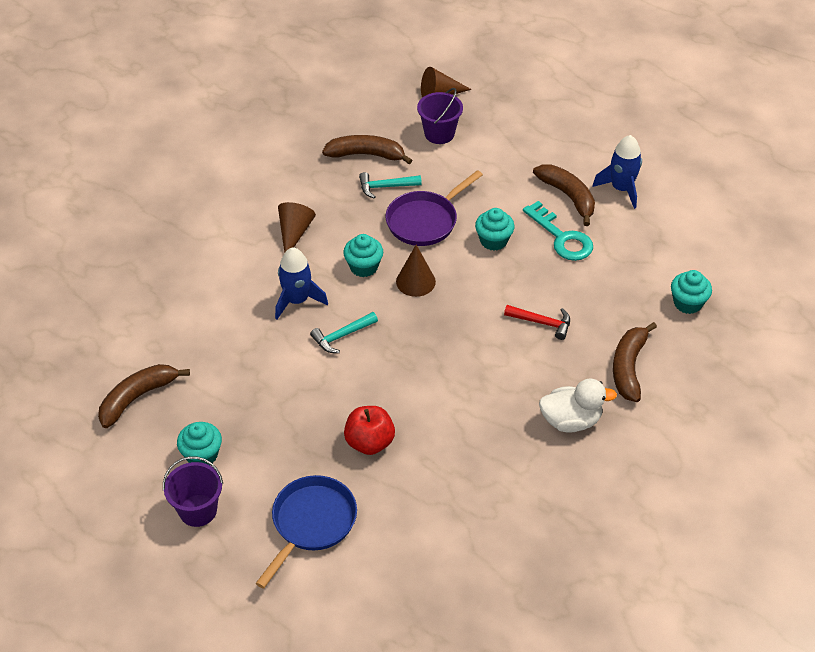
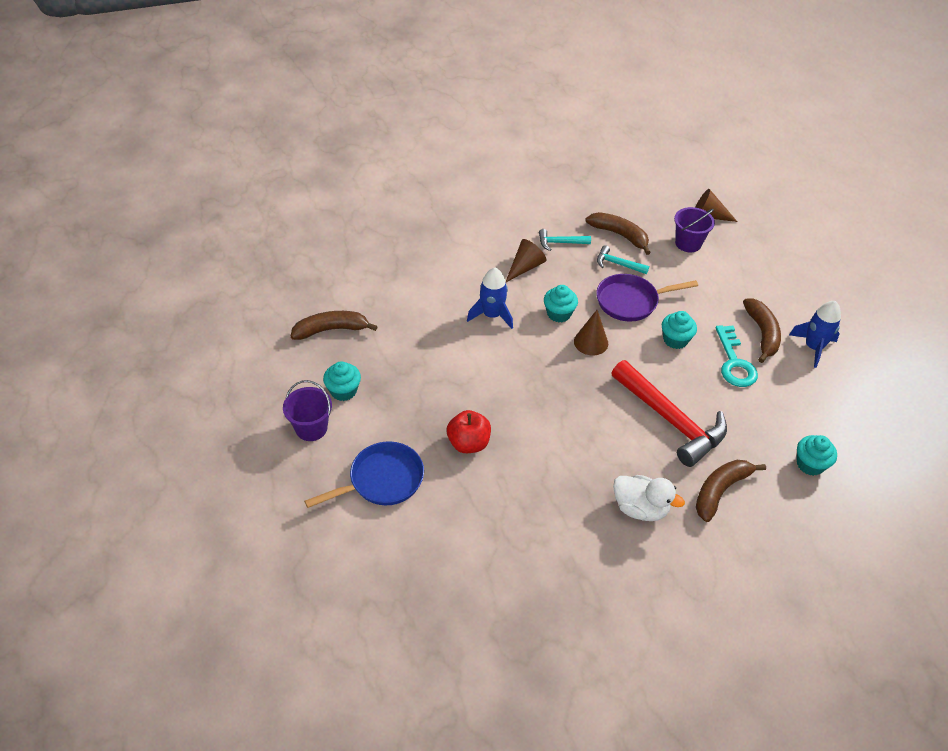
camera: 30 degrees right, 0 degrees up
turquoise hammer [310,312,378,353] -> turquoise hammer moved to [539,229,591,251]
red hammer [504,305,570,340] -> red hammer [611,360,727,467], size x2.15

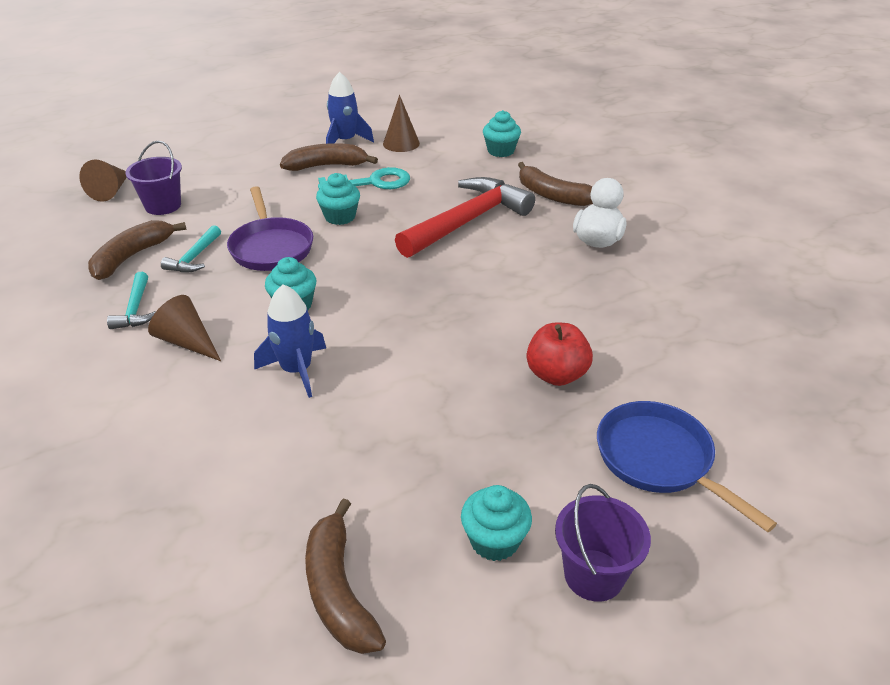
camera: 95 degrees left, 10 degrees down
brown cone [574,310,608,355] -> brown cone moved to [383,95,420,152]

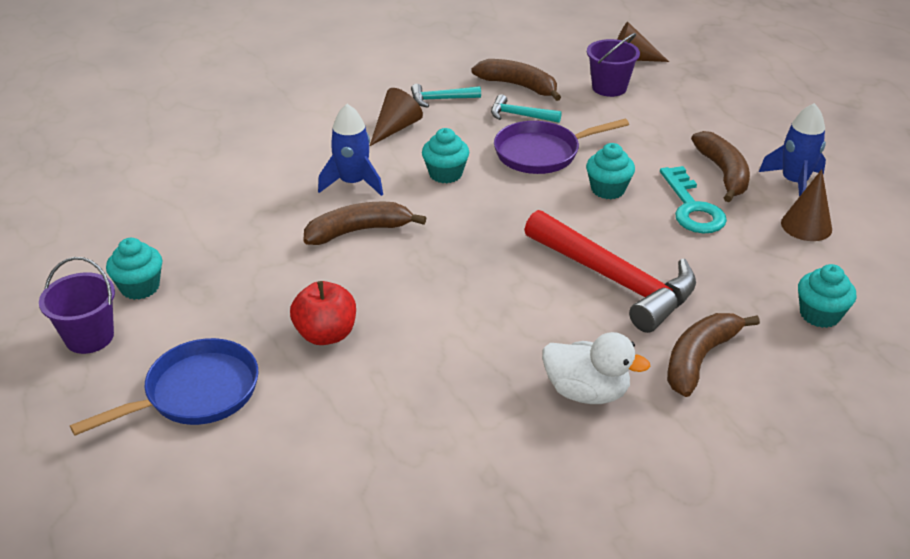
camera: 90 degrees right, 0 degrees up
brown banana [305,498,386,654] -> brown banana moved to [303,202,426,245]

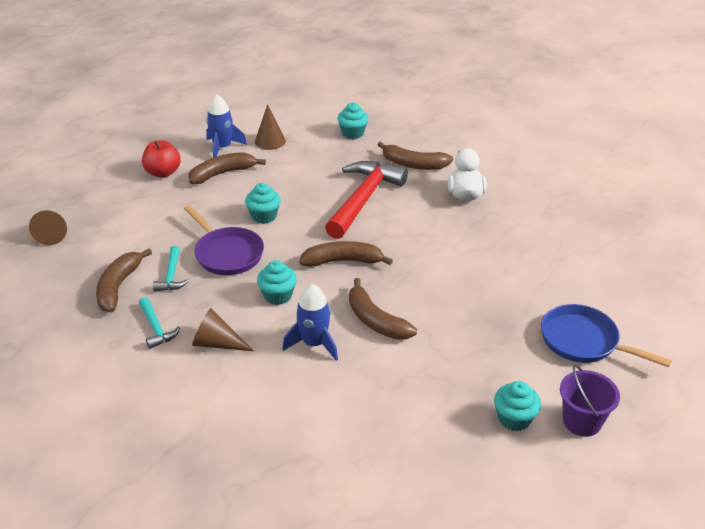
camera: 110 degrees left, 0 degrees up
red apple [290,281,356,345] -> red apple moved to [142,140,181,178]
purple bucket [587,33,640,97] -> none
turquoise key [660,166,727,233] -> none
none -> brown banana [299,241,393,267]

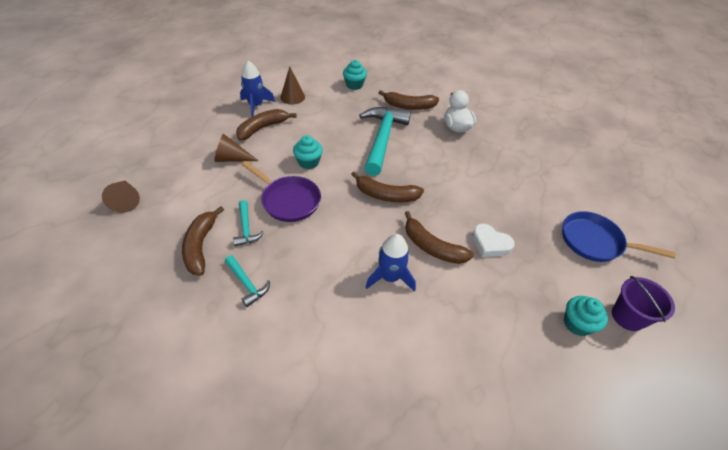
camera: 15 degrees left, 10 degrees up
red apple [142,140,181,178] -> none
brown cone [192,308,253,351] -> brown cone moved to [214,134,258,162]
turquoise cupcake [257,260,297,305] -> none
brown banana [299,241,393,267] -> brown banana turned 150 degrees counterclockwise [351,172,424,202]
red hammer [325,161,408,239] -> turquoise hammer [359,107,411,176]
none -> white heart [472,224,515,257]

